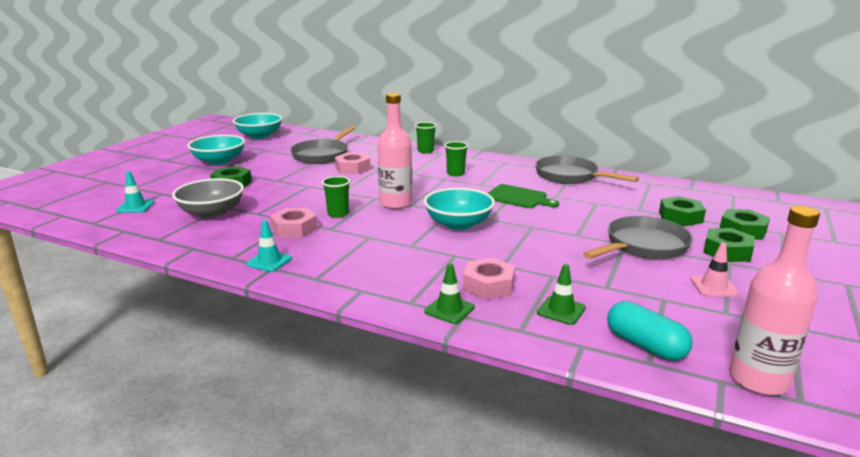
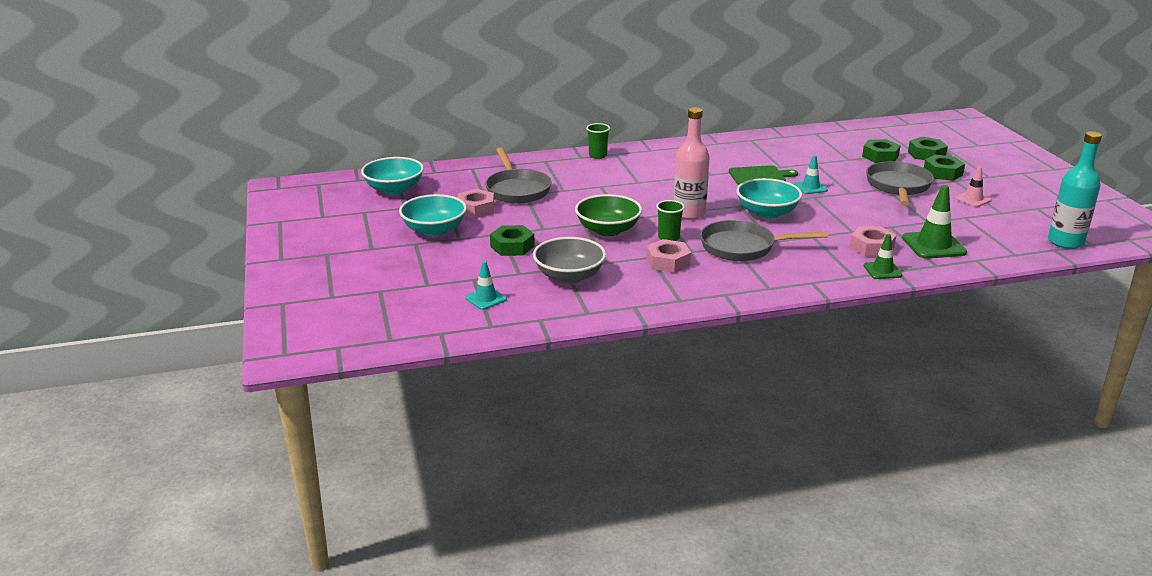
camera: 40 degrees left, 5 degrees up
turquoise traffic cone [246,220,292,272] -> turquoise traffic cone moved to [794,155,828,194]
pink nut [335,152,371,174] -> pink nut moved to [458,189,494,218]
green cup [444,141,468,176] -> none
grey pan [535,156,639,184] -> grey pan moved to [700,220,828,261]
green traffic cone [537,264,586,325] -> green traffic cone [902,185,967,259], size x1.68
turquoise capsule [607,301,693,361] -> none
pink bottle [729,206,820,395] -> turquoise bottle [1048,131,1102,249]
none -> green bowl [575,194,642,236]

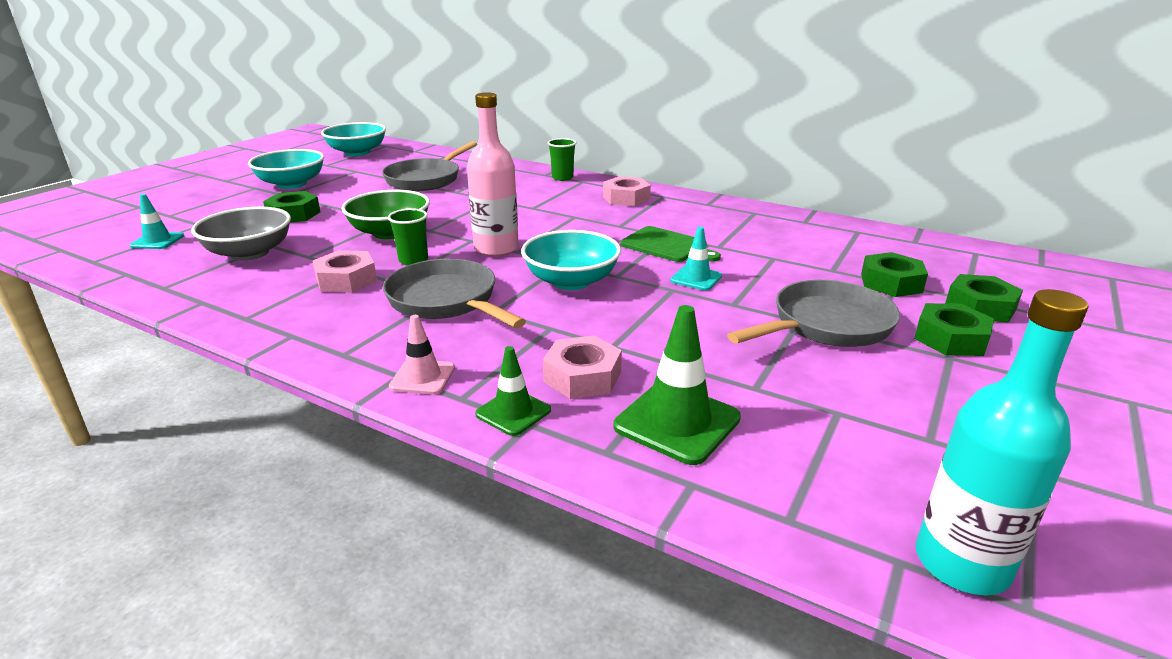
camera: 45 degrees right, 0 degrees up
pink nut [458,189,494,218] -> pink nut moved to [603,176,651,206]
pink traffic cone [955,166,992,207] -> pink traffic cone moved to [389,315,455,394]

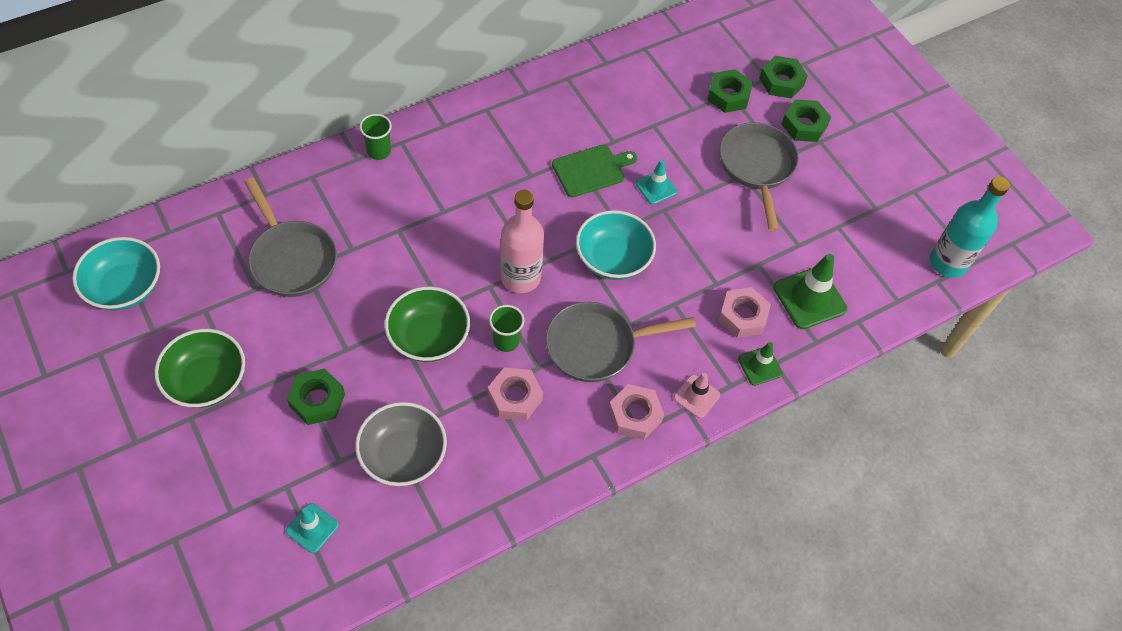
camera: 65 degrees left, 30 degrees up
turquoise bowl [248,149,324,189] -> green bowl [154,329,245,408]
pink nut [603,176,651,206] -> pink nut moved to [608,384,664,440]

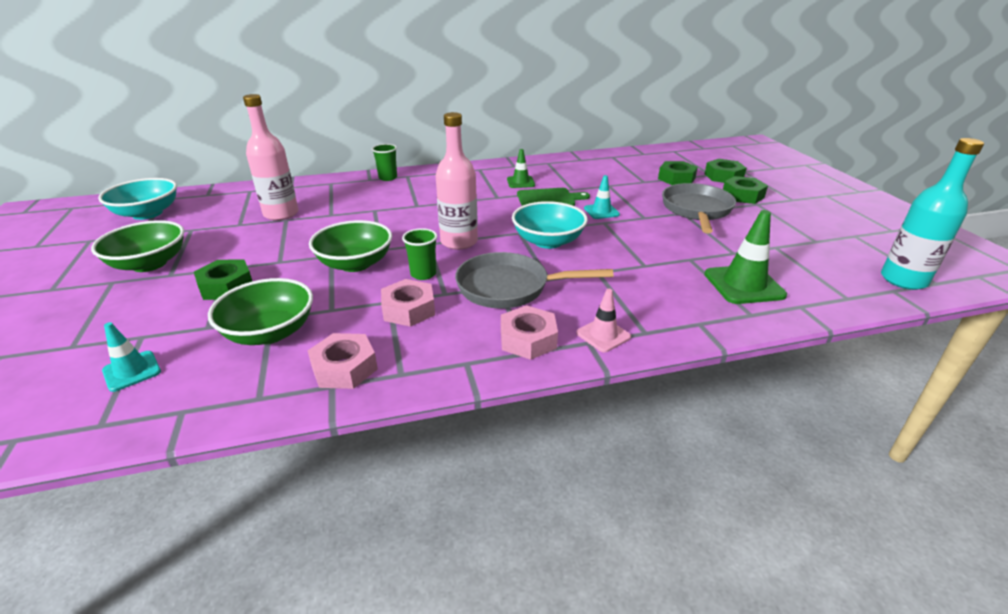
camera: 20 degrees right, 25 degrees down
grey pan [244,178,337,297] -> pink bottle [243,94,298,221]
grey bowl [355,402,447,486] -> green bowl [208,278,313,345]
pink nut [718,287,771,338] -> pink nut moved to [308,333,378,389]
green traffic cone [738,342,783,386] -> green traffic cone moved to [507,149,535,188]

